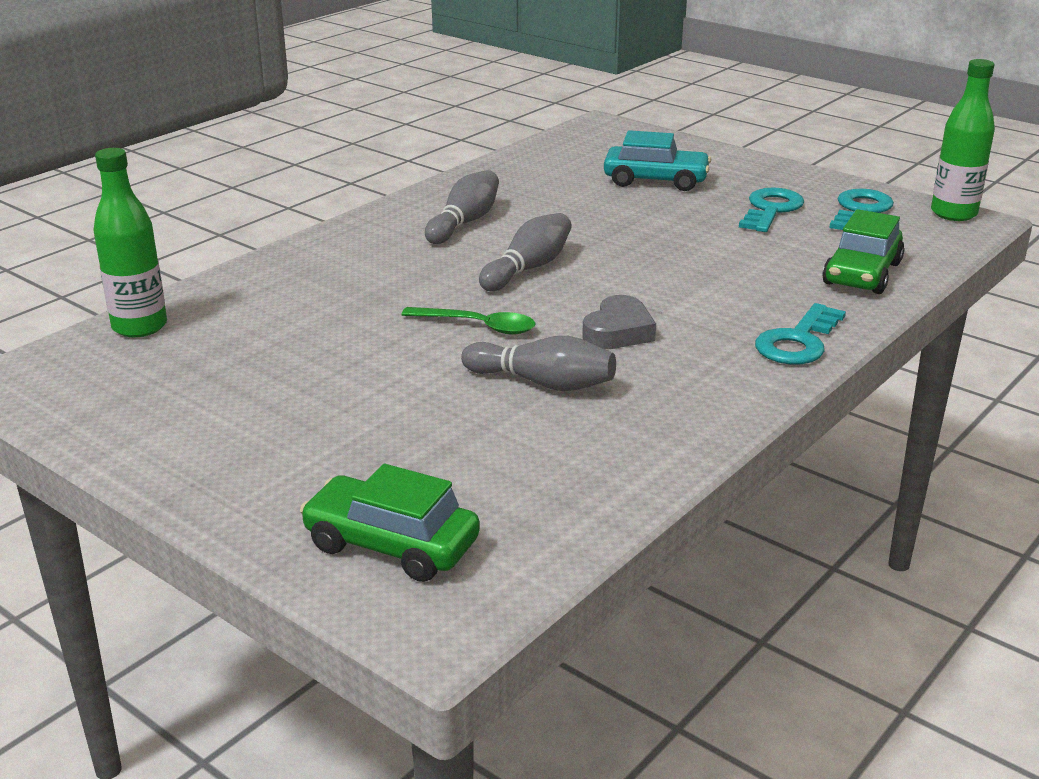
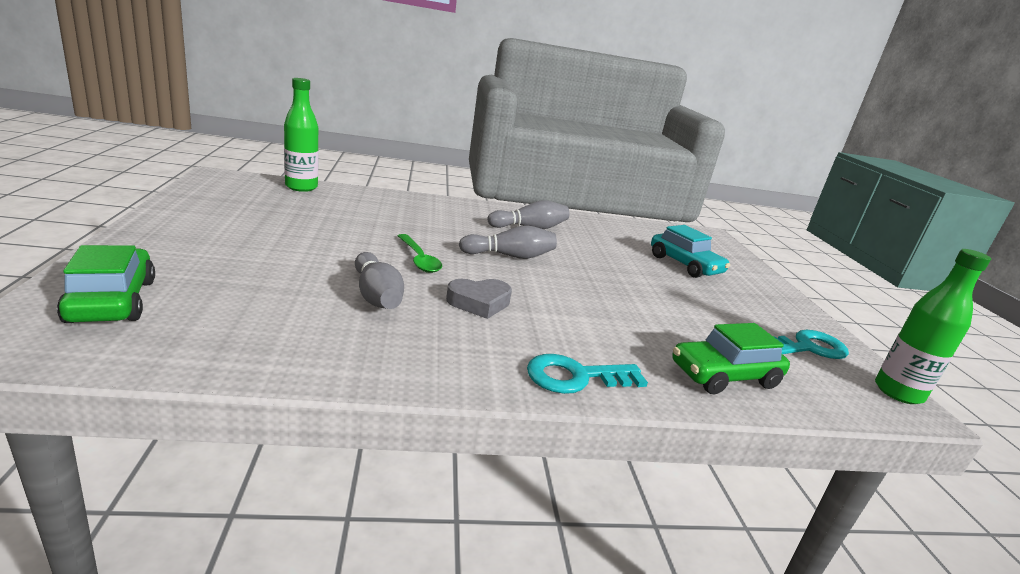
camera: 40 degrees right, 5 degrees down
turquoise key [739,187,804,232] -> none

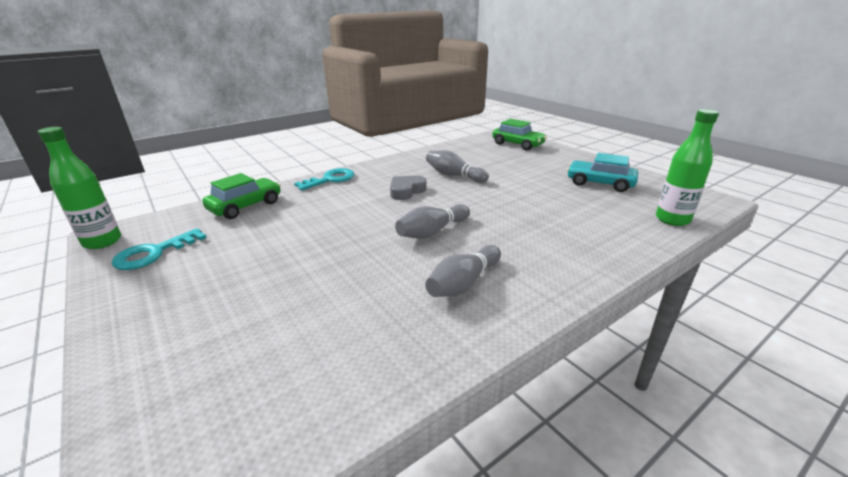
camera: 155 degrees right, 5 degrees up
green spoon [398,234,442,273] -> none
turquoise car [651,225,730,278] -> turquoise car moved to [567,153,638,192]

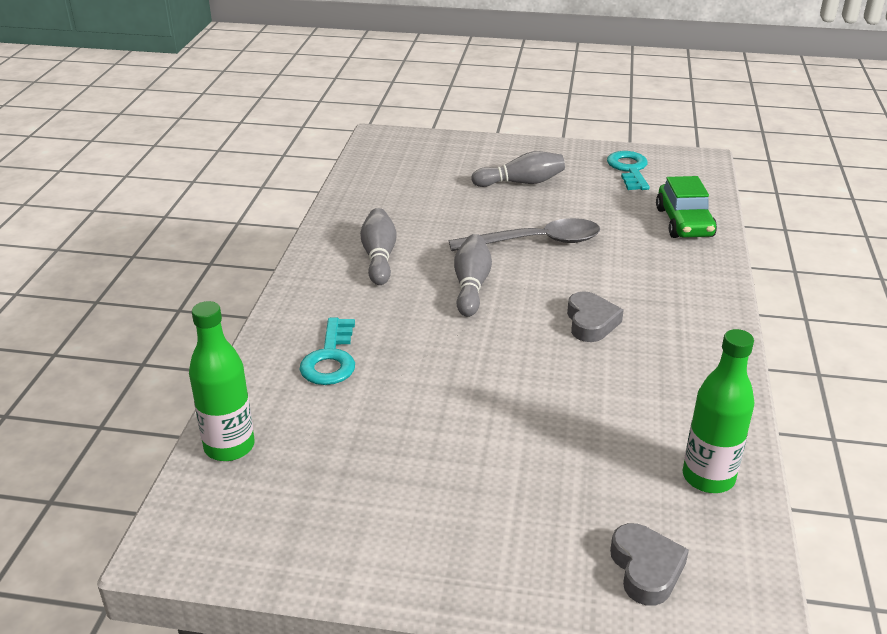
camera: 135 degrees right, 5 degrees up
green bottle [38,127,121,249] -> green bottle moved to [683,329,754,493]
turquoise key [294,168,355,190] -> turquoise key moved to [299,318,355,385]
grey bowling pin [426,150,489,183] -> grey bowling pin moved to [471,151,565,187]
green car [492,119,547,151] -> grey heart [610,523,689,606]
turquoise car [567,153,638,192] -> none
none -> grey spoon [449,218,600,251]

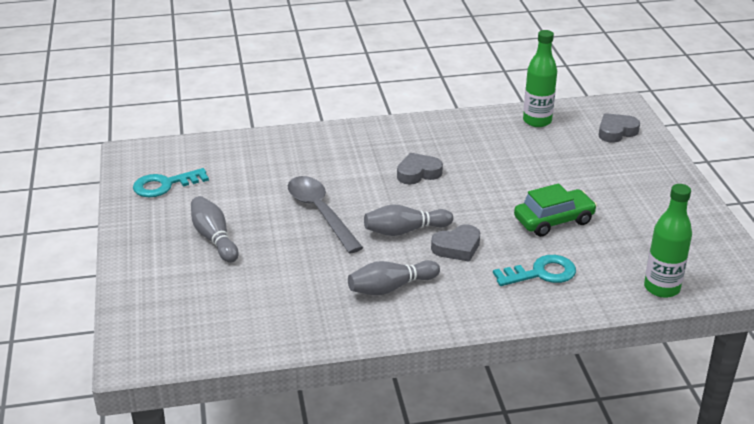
camera: 110 degrees left, 0 degrees up
green car [656,176,717,238] -> green car moved to [514,183,597,237]
none -> grey heart [431,224,480,262]

